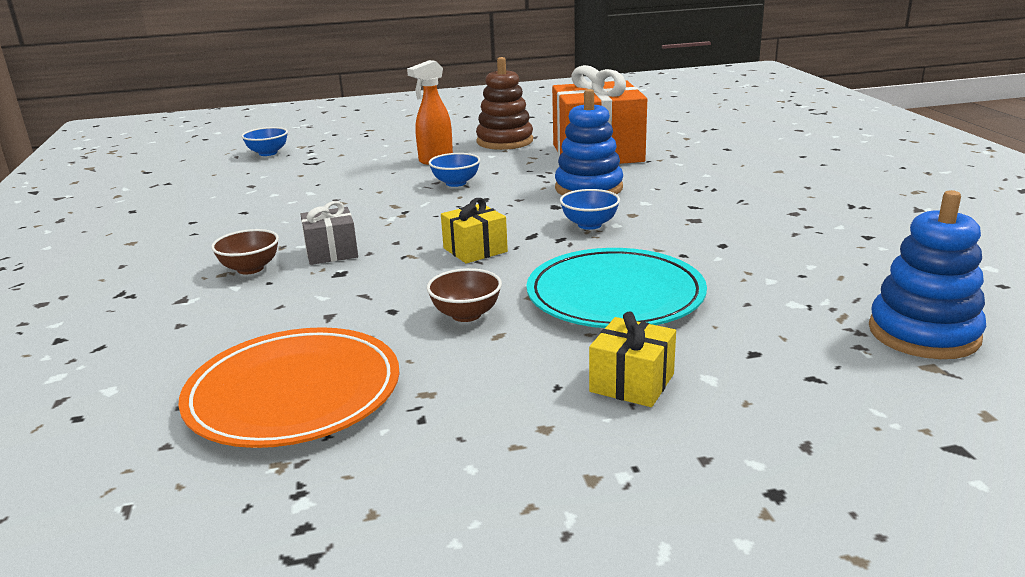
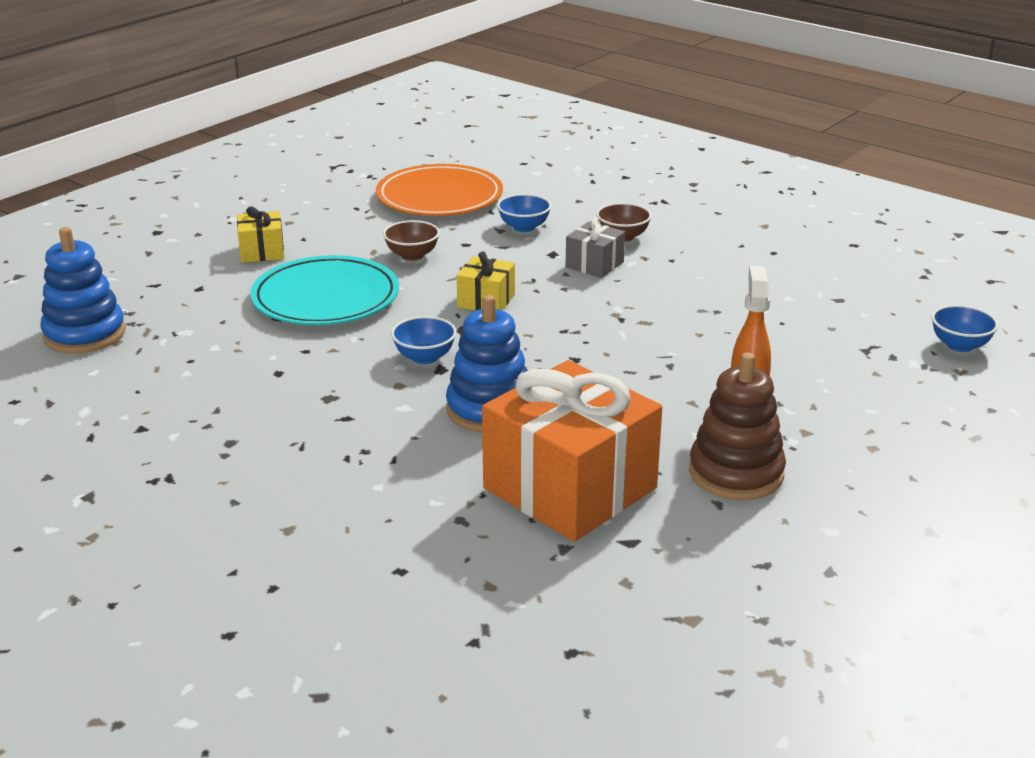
camera: 140 degrees right, 5 degrees up
blue bowl [429,153,480,187] -> blue bowl moved to [497,194,551,232]

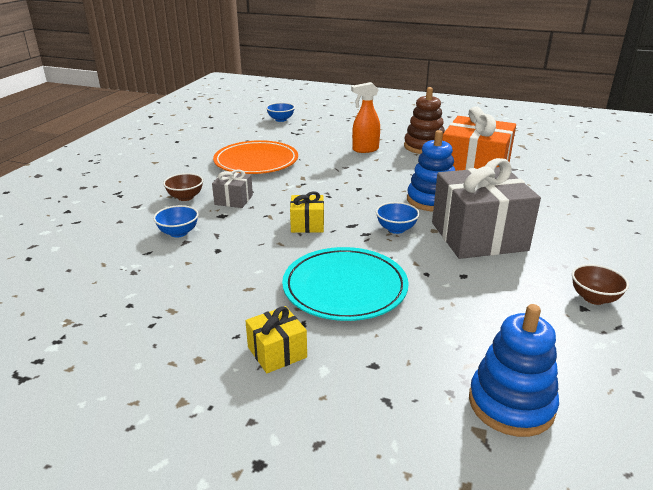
camera: 110 degrees left, 0 degrees up
orange plate [376,164,503,216] -> orange plate moved to [213,140,298,174]
brown bowl [383,220,440,261] -> brown bowl moved to [572,264,629,305]
none -> grey gift [432,158,541,259]

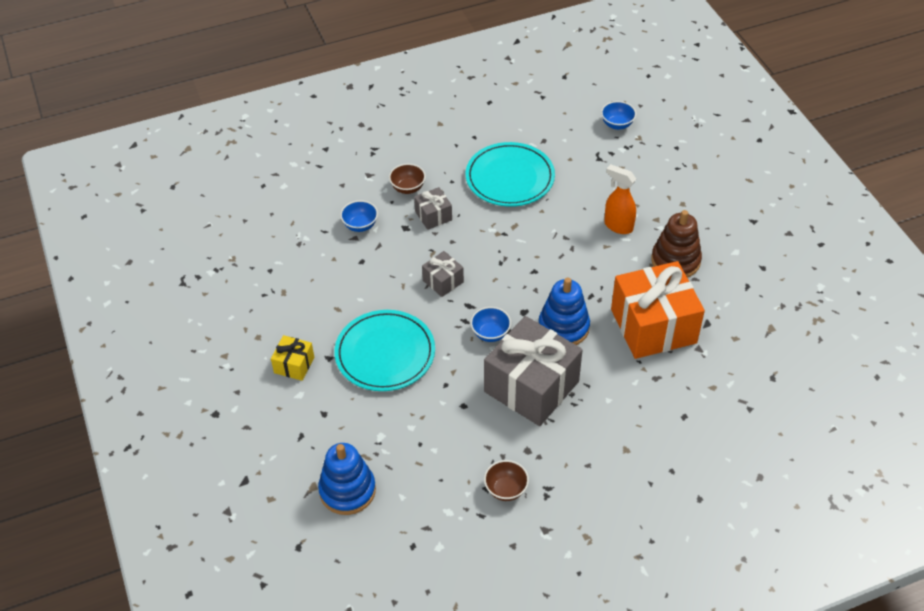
camera: 50 degrees right, 20 degrees up
orange plate [213,140,298,174] -> turquoise plate [466,142,555,207]
yellow gift [290,191,324,233] -> grey gift [422,251,464,297]

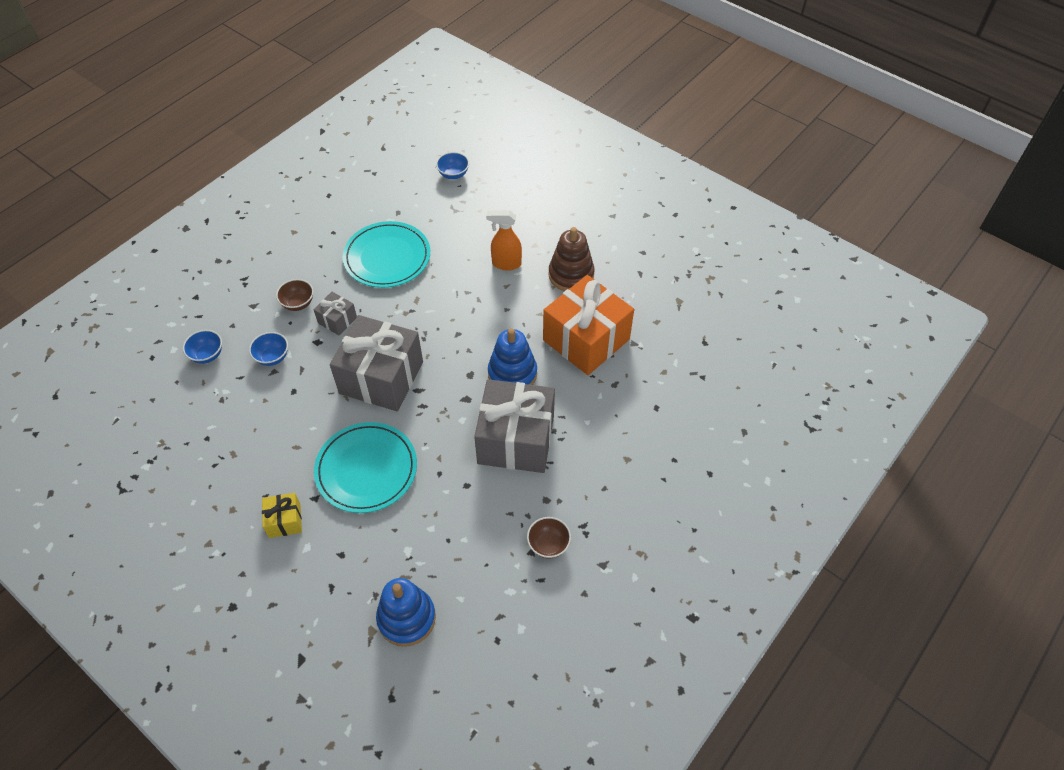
camera: 30 degrees left, 5 degrees up
grey gift [422,251,464,297] -> grey gift [330,315,423,411], size x2.19
blue bowl [471,307,511,342] -> blue bowl moved to [183,330,222,364]

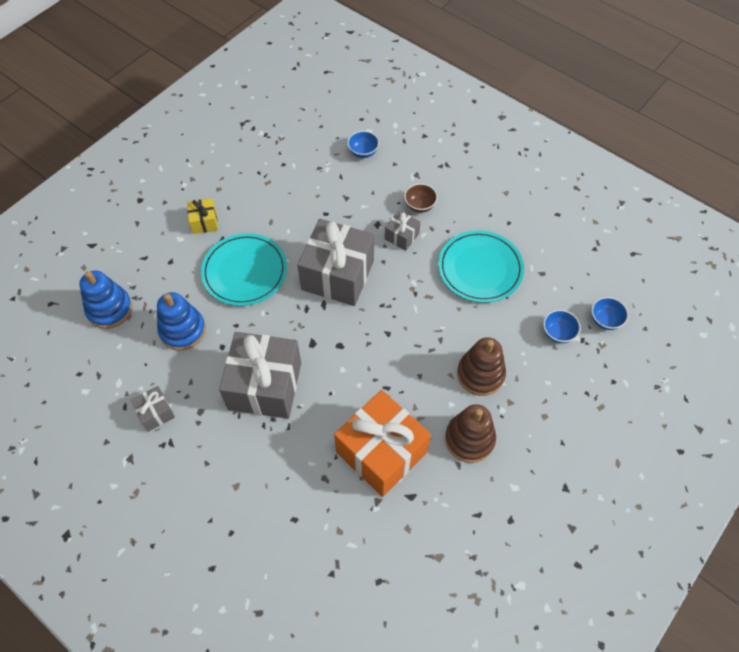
camera: 90 degrees right, 5 degrees up
blue bowl [249,332,288,366] -> blue bowl moved to [543,310,581,343]
orange spray bottle [486,210,522,270] -> brown stacking toy [457,337,506,396]
blue stacking toy [488,328,537,385] -> blue stacking toy moved to [157,292,206,351]
brown bowl [527,517,571,559] -> grey gift [131,386,175,432]

